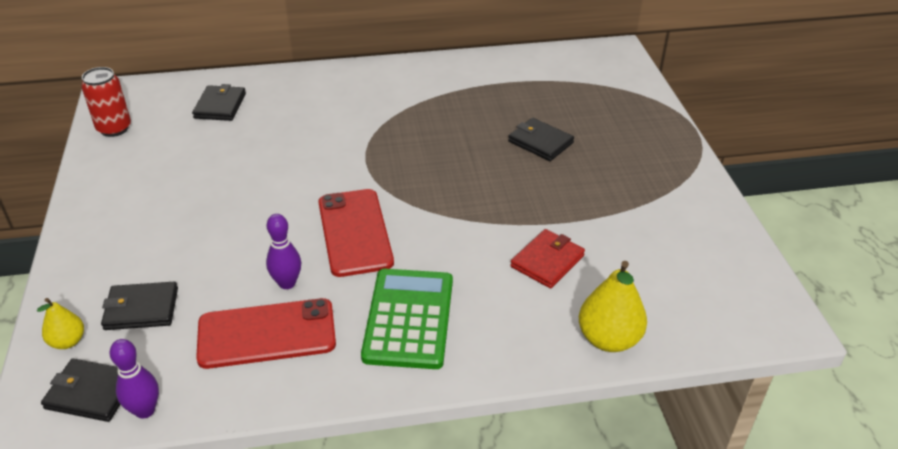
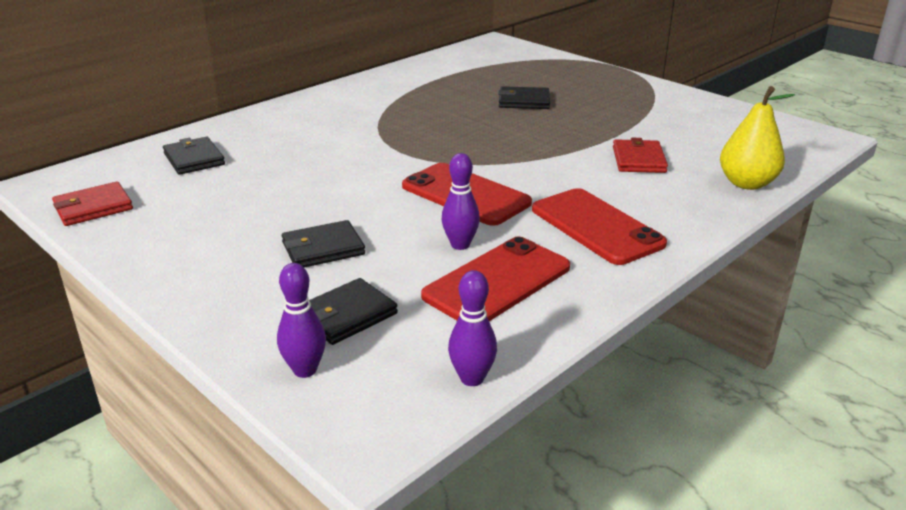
camera: 35 degrees left, 10 degrees down
yellow pear [37,298,84,349] -> purple bowling pin [277,263,326,378]
black wallet [41,359,121,422] -> black wallet moved to [282,220,365,268]
red can [81,67,131,137] -> red wallet [52,181,133,226]
green calculator [361,269,453,369] -> red phone [532,188,667,265]

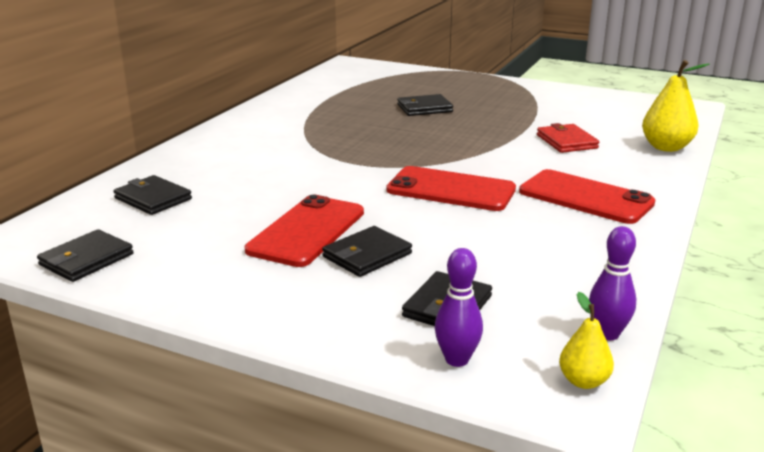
camera: 20 degrees left, 5 degrees down
red wallet [52,181,133,226] -> black wallet [37,229,133,282]
red phone [421,236,570,321] -> red phone moved to [245,195,364,267]
purple bowling pin [442,153,480,250] -> none
none -> yellow pear [559,292,614,389]

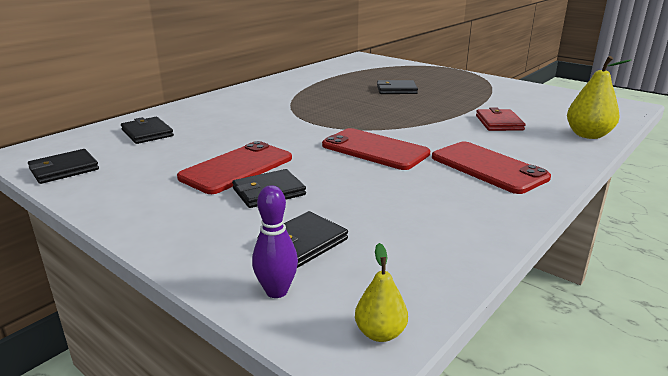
camera: 15 degrees right, 0 degrees up
purple bowling pin [589,226,636,340] -> none

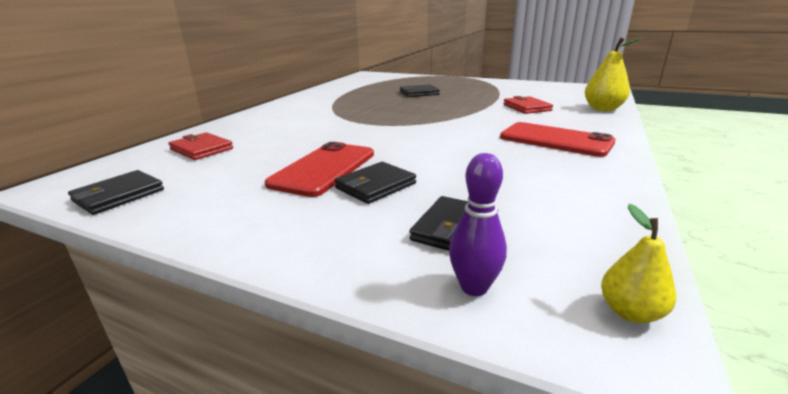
camera: 15 degrees left, 0 degrees up
black wallet [121,117,174,144] -> red wallet [169,132,233,160]
red phone [322,128,430,170] -> none

